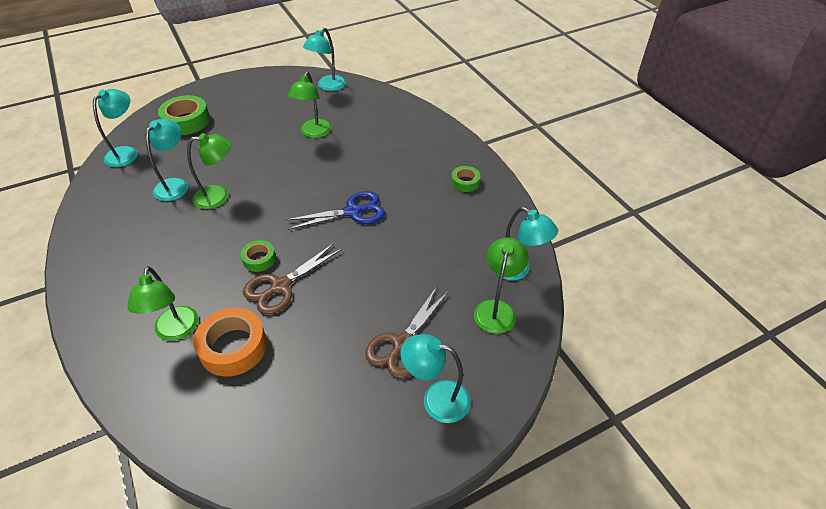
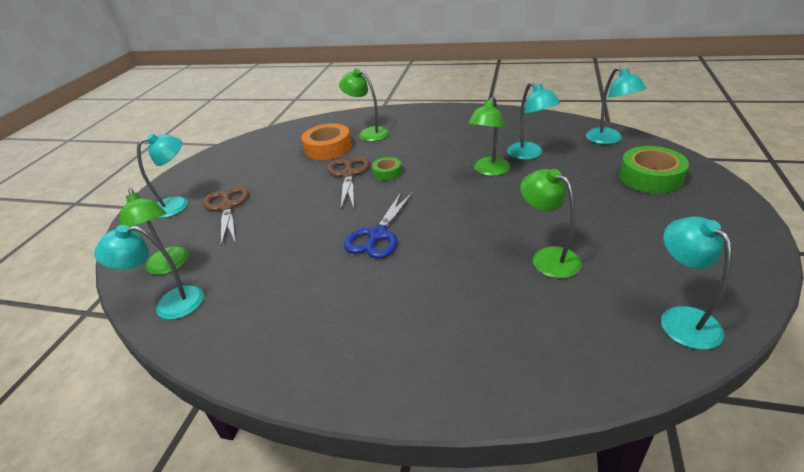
camera: 135 degrees right, 10 degrees down
green tape [451,166,481,192] -> none

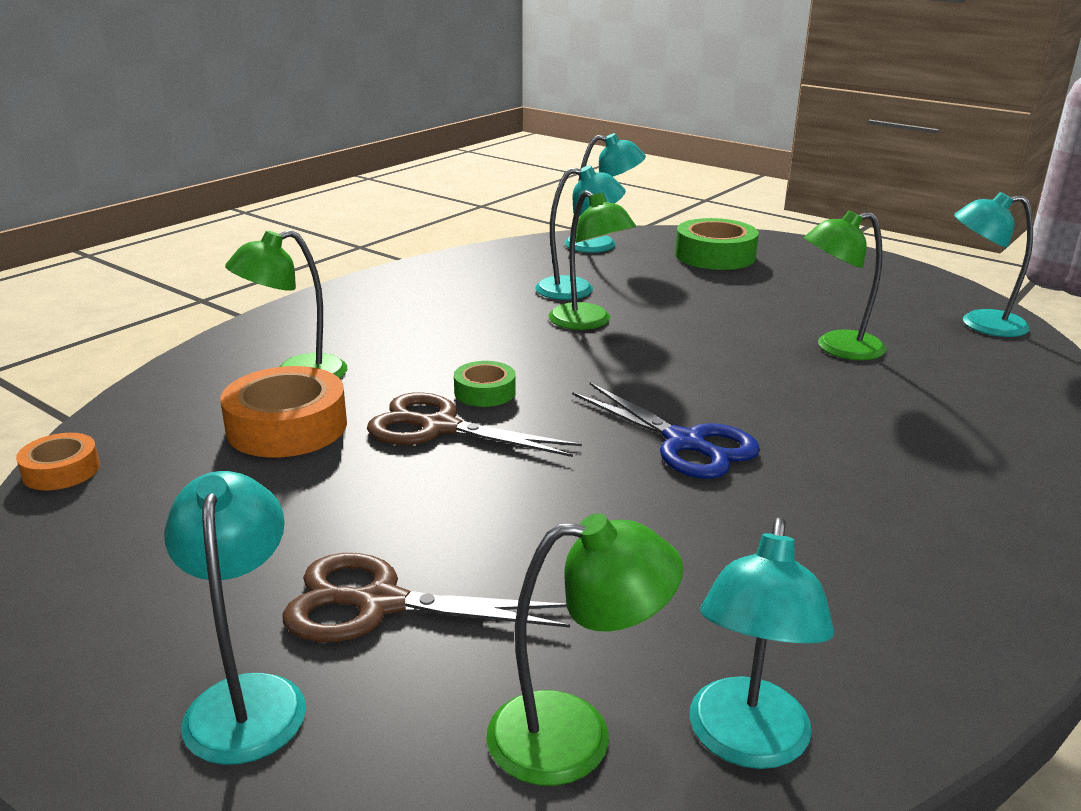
camera: 70 degrees left, 10 degrees down
none -> orange tape [16,433,100,490]

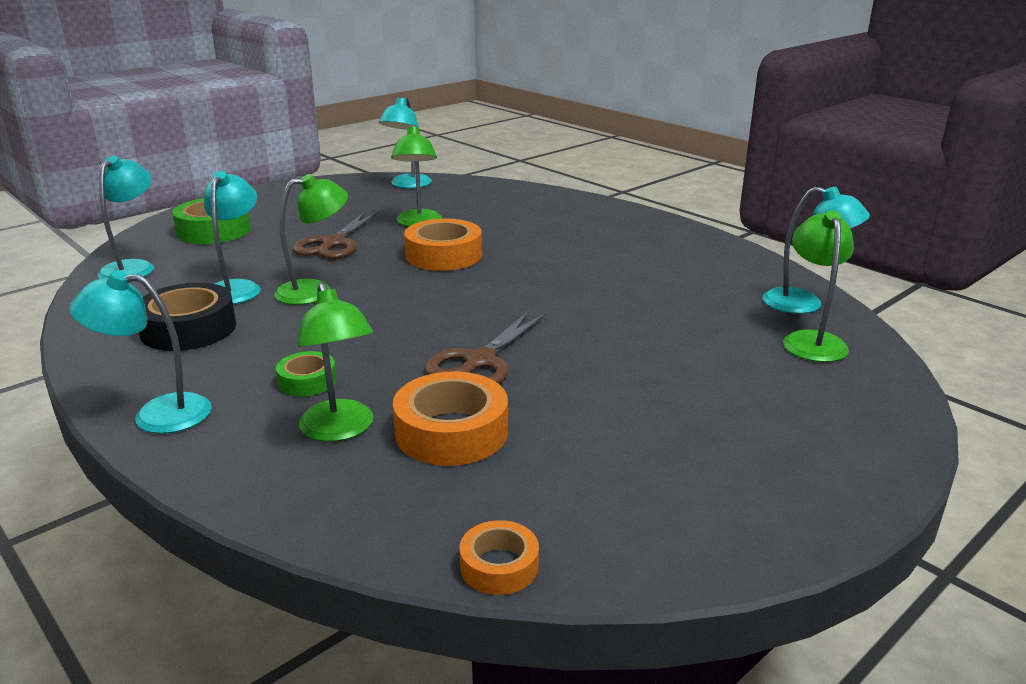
camera: 80 degrees left, 0 degrees up
turquoise lamp [164,471,306,765] -> turquoise lamp moved to [70,271,212,434]
brown scissors [282,553,570,642] -> brown scissors moved to [292,211,379,259]
green tape [454,361,516,407] -> green tape moved to [276,351,337,397]
blue scissors [572,383,760,479] -> none
none -> black tape [139,283,236,351]
none -> orange tape [404,219,482,271]

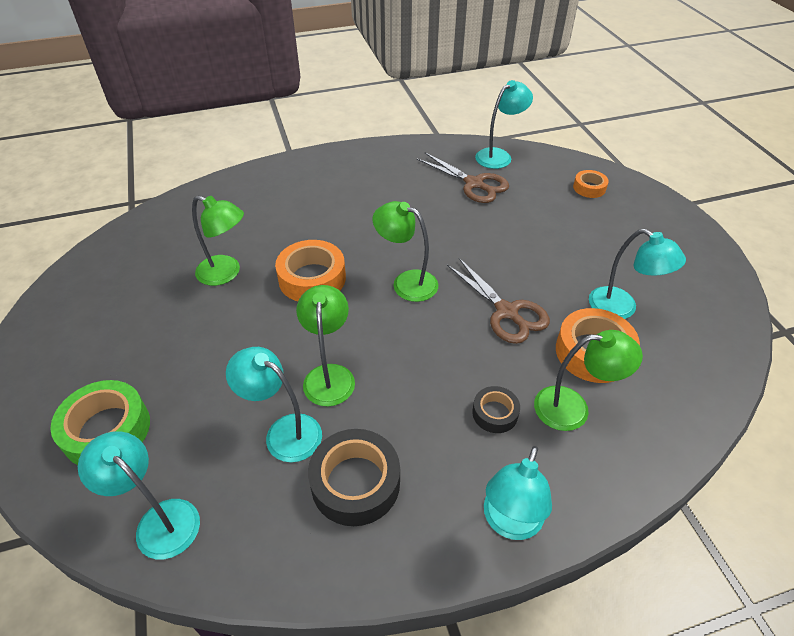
camera: 65 degrees left, 20 degrees up
green tape [276,351,337,397] -> black tape [472,386,520,433]
brown scissors [292,211,379,259] -> brown scissors moved to [417,153,509,203]
turquoise lamp [379,97,432,188] -> turquoise lamp moved to [589,229,686,319]
orange tape [460,520,539,595] -> orange tape moved to [573,170,609,198]
green lamp [783,210,854,362] -> green lamp moved to [373,201,438,302]

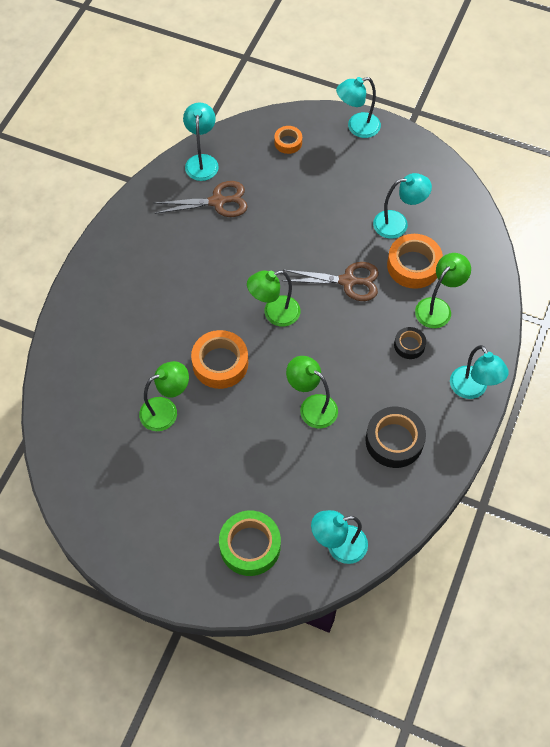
camera: 50 degrees left, 15 degrees up
turquoise lamp [226,347,322,462] -> turquoise lamp moved to [336,77,381,138]

